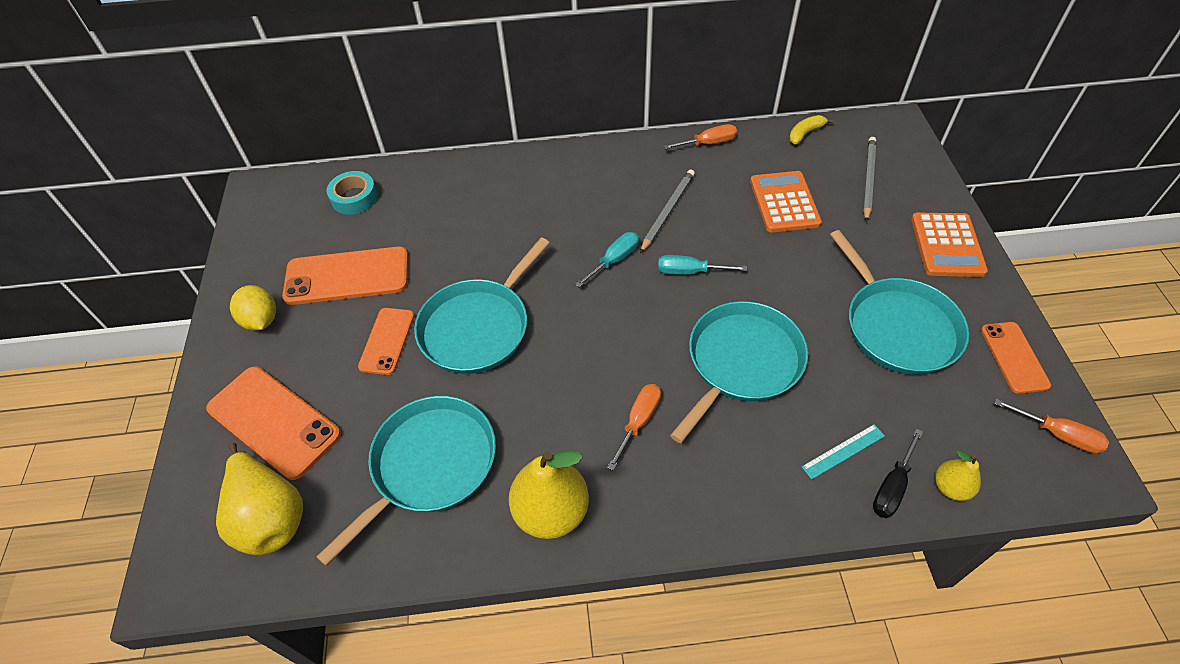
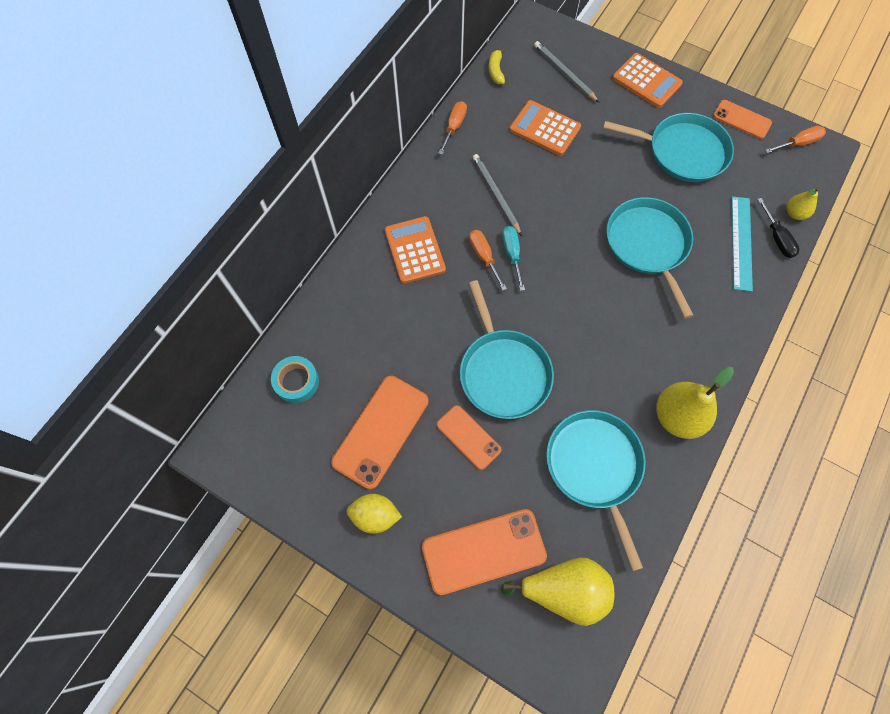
camera: 55 degrees left, 15 degrees up
orange screwdriver [607,384,661,470] -> orange screwdriver moved to [469,230,507,291]
turquoise screwdriver [658,255,747,275] -> none
turquoise ruler [802,424,885,480] -> turquoise ruler [732,196,753,292], size x1.70
none -> orange calculator [385,216,446,284]

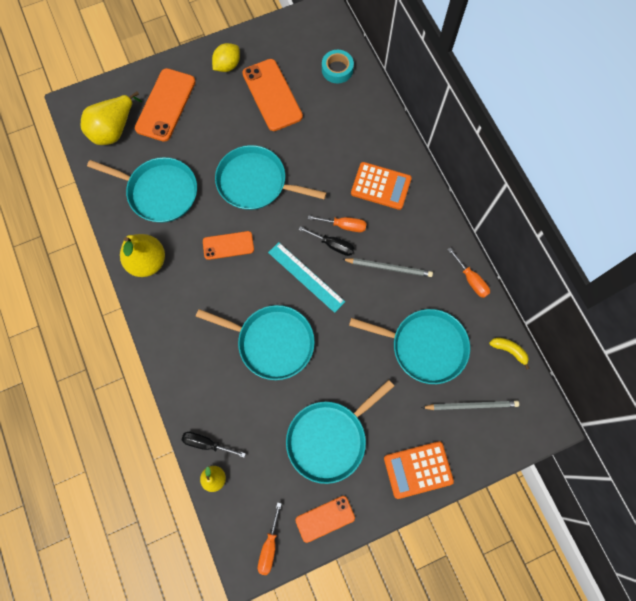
camera: 125 degrees right, 5 degrees up
orange phone [437,405,502,470] -> orange phone moved to [203,231,254,260]
turquoise screwdriver [502,226,525,291] -> black screwdriver [298,226,354,256]
orange calculator [510,100,581,156] -> turquoise pan [349,309,470,384]
turquoise ruler [732,196,753,292] -> turquoise ruler moved to [268,242,345,313]

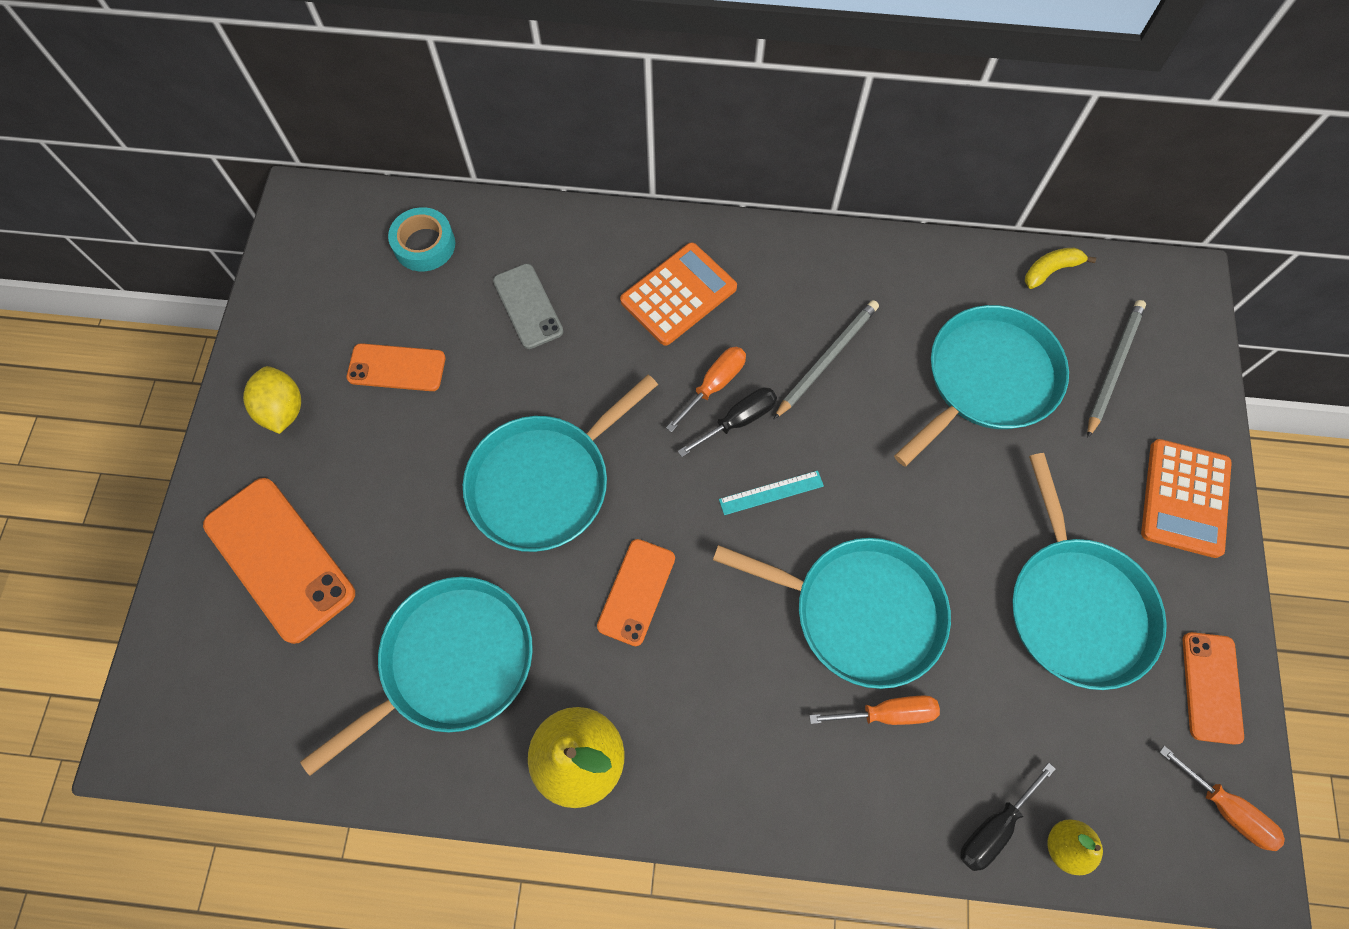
camera: 60 degrees left, 5 degrees down
yellow pear [81,91,142,145] -> none
turquoise pan [196,305,315,380] -> turquoise pan turned 60 degrees clockwise [713,538,951,689]
orange phone [242,59,303,131] -> orange phone [347,343,446,391], size x0.60
turquoise ruler [268,242,345,313] -> turquoise ruler [719,470,824,515], size x0.59
orange screwdriver [448,247,490,298] -> orange screwdriver moved to [809,695,940,725]
none -> grey phone [493,264,563,349]

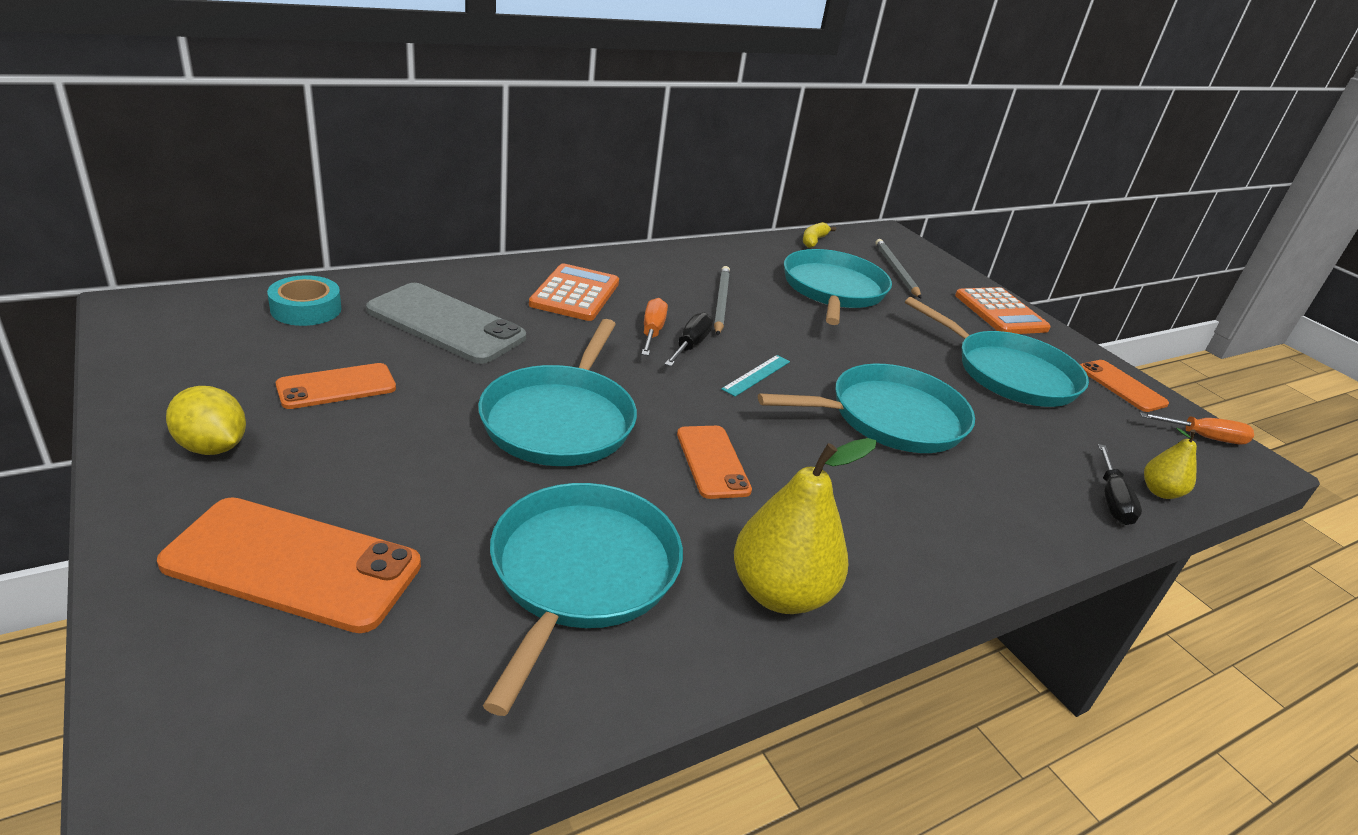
camera: 40 degrees left, 35 degrees down
grey phone [493,264,563,349] -> grey phone [366,283,526,364], size x1.67
orange screwdriver [809,695,940,725] -> none

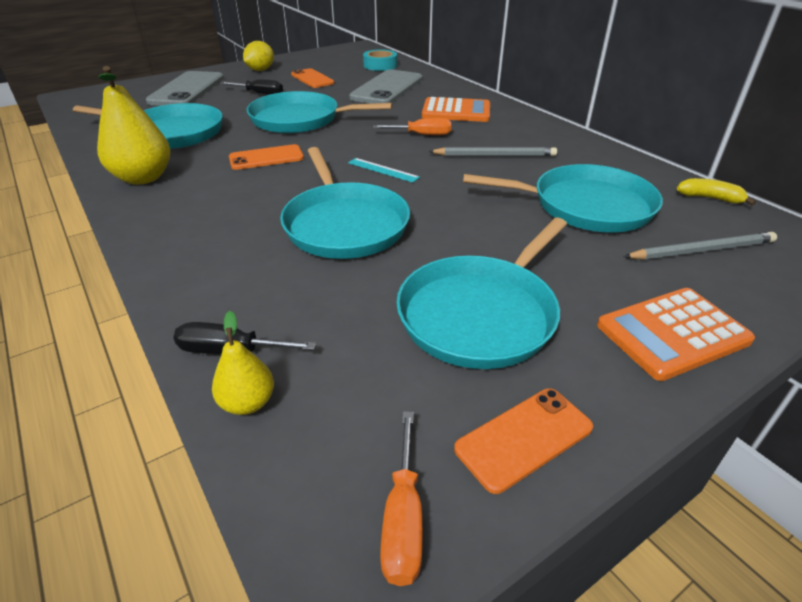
camera: 90 degrees right, 5 degrees up
orange phone [157,497,421,633] -> grey phone [146,71,224,106]
black screwdriver [665,312,713,367] -> black screwdriver moved to [220,79,283,95]

